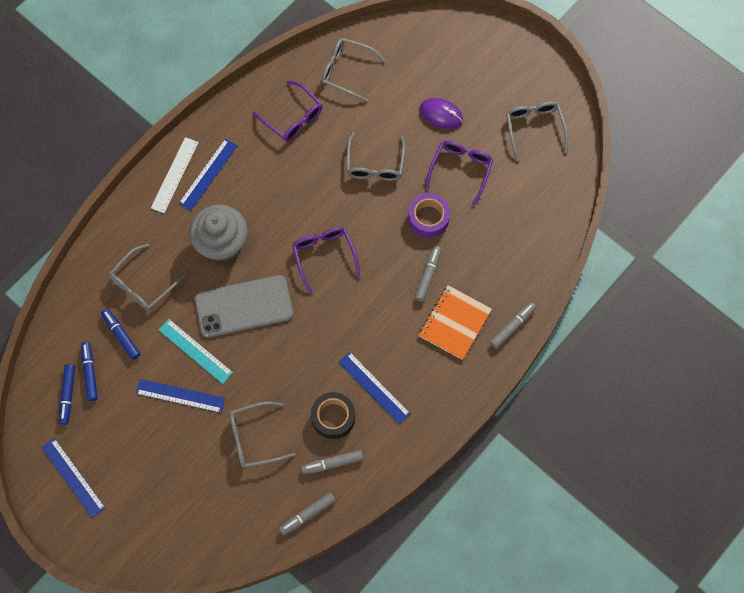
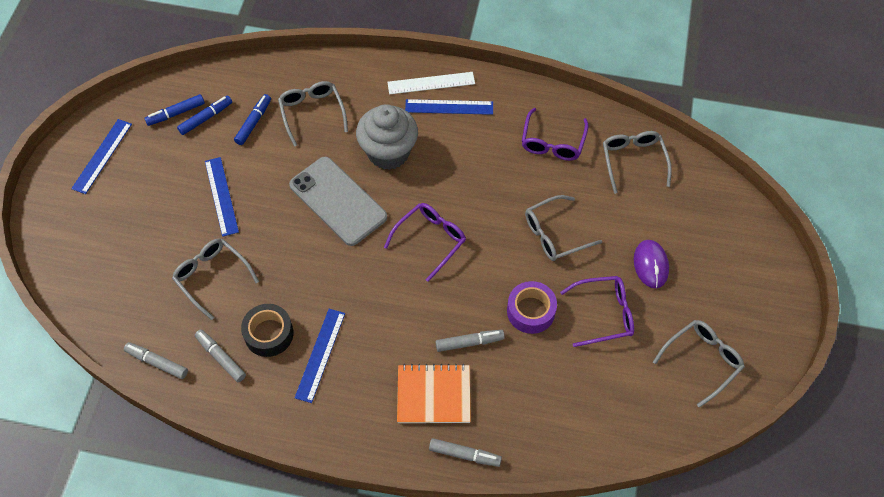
camera: 60 degrees right, 10 degrees down
grey glasses [109,244,185,311] -> grey glasses turned 60 degrees clockwise [278,81,348,147]
turquoise ruler [159,319,233,384] -> none

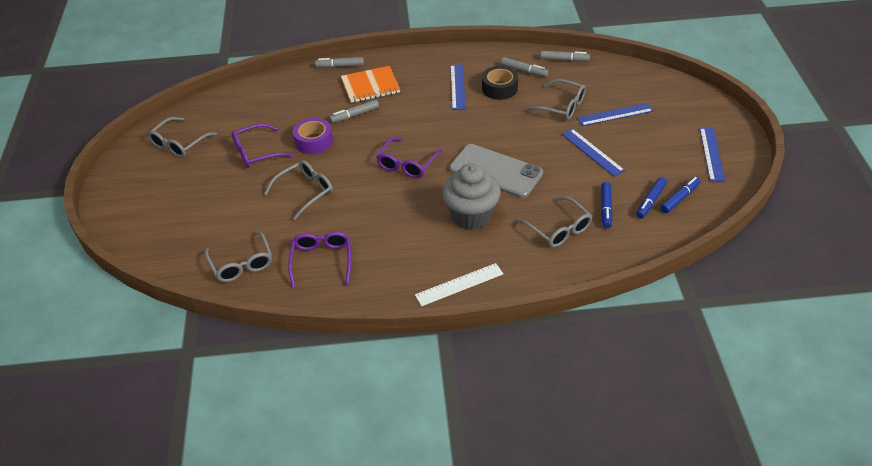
camera: 165 degrees right, 15 degrees down
blue ruler [405,99,493,115] -> blue ruler moved to [577,103,653,126]
purple mouse [634,240,669,288] -> none

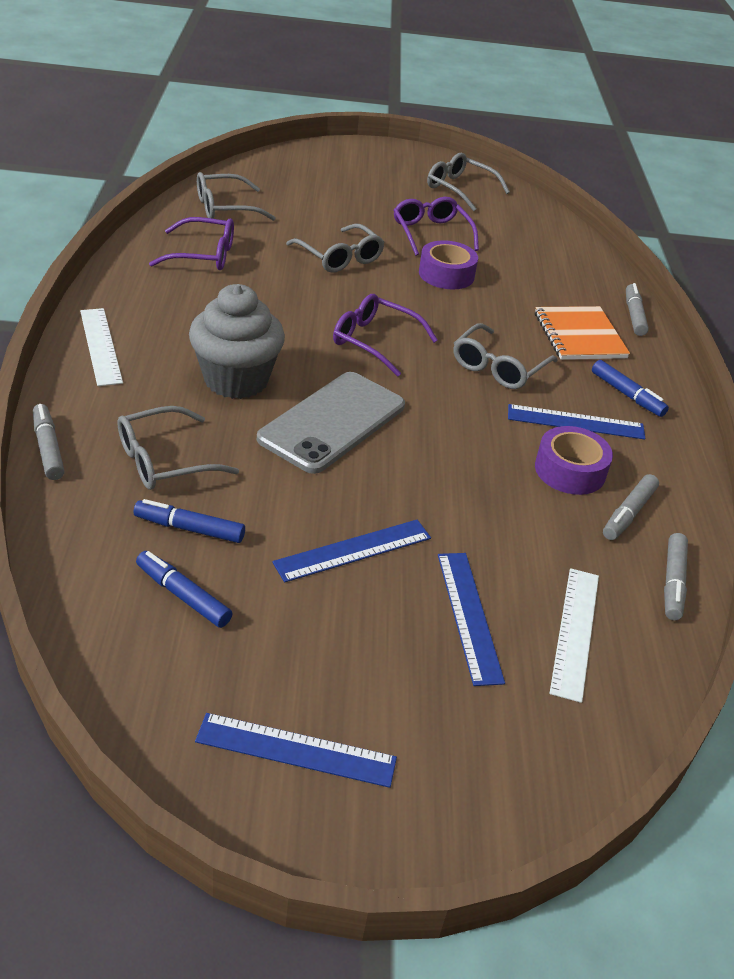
camera: 90 degrees right, 5 degrees down
grey marker [329,100,379,123] -> grey marker moved to [33,404,64,480]
black tape [482,66,518,100] -> purple tape [535,426,613,495]
grey glasses [525,79,586,120] -> grey glasses moved to [453,323,558,389]
blue marker [660,177,701,213] -> blue marker moved to [592,360,669,417]
none -> white ruler [550,568,599,703]

